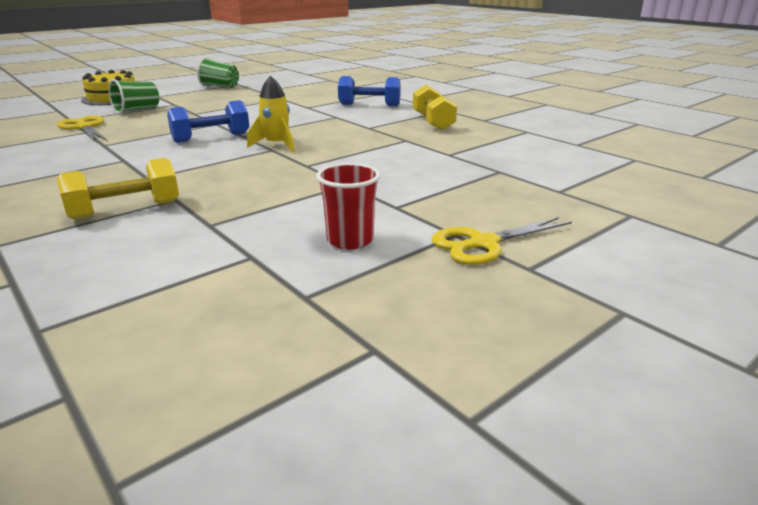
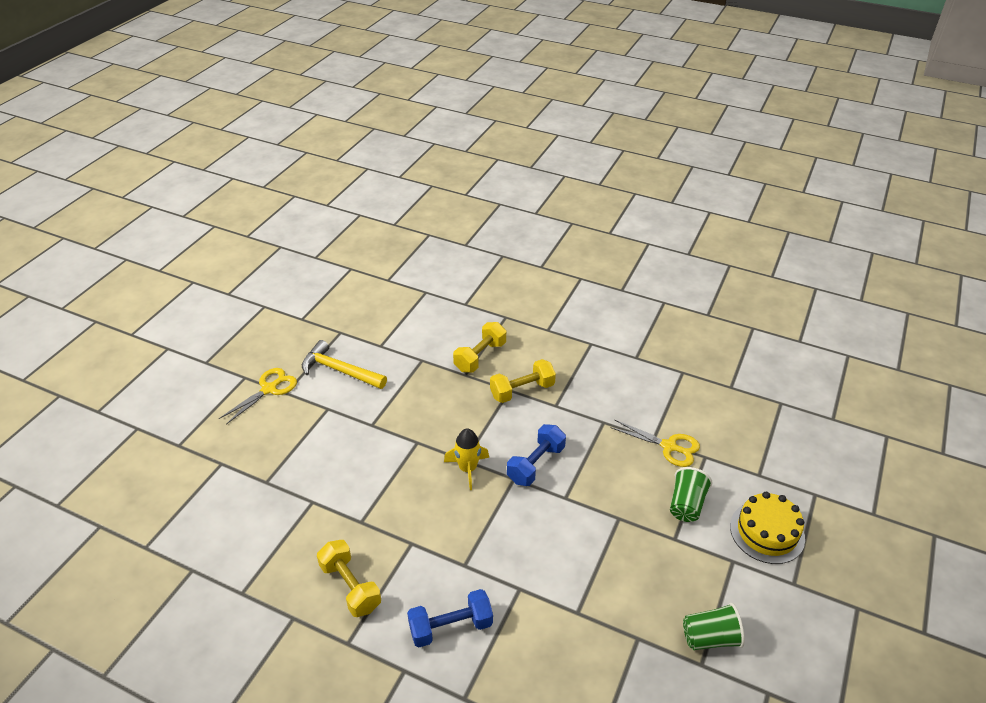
camera: 155 degrees right, 15 degrees up
red cup [316,163,381,250] -> yellow hammer [302,340,387,389]
none -> yellow dumbbell [490,359,556,403]

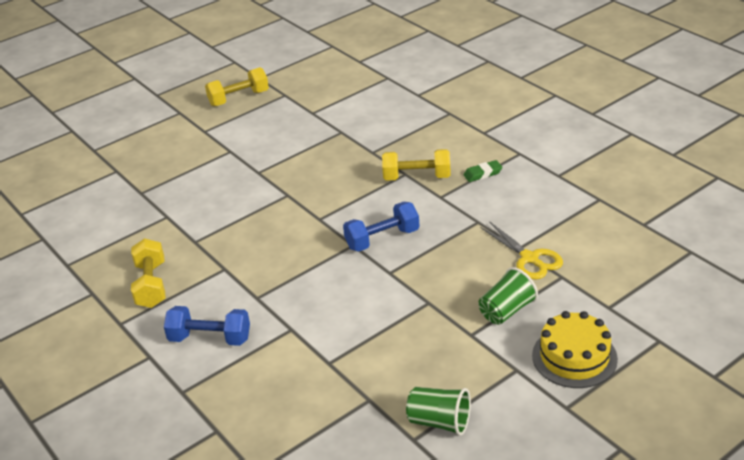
camera: 30 degrees right, 5 degrees down
yellow scissors [219,368,297,424] -> none
yellow hammer [302,340,387,389] -> none
yellow rocket [444,429,489,490] -> none
yellow dumbbell [453,322,506,373] -> yellow dumbbell moved to [205,67,269,106]
none -> green eraser [463,160,503,182]

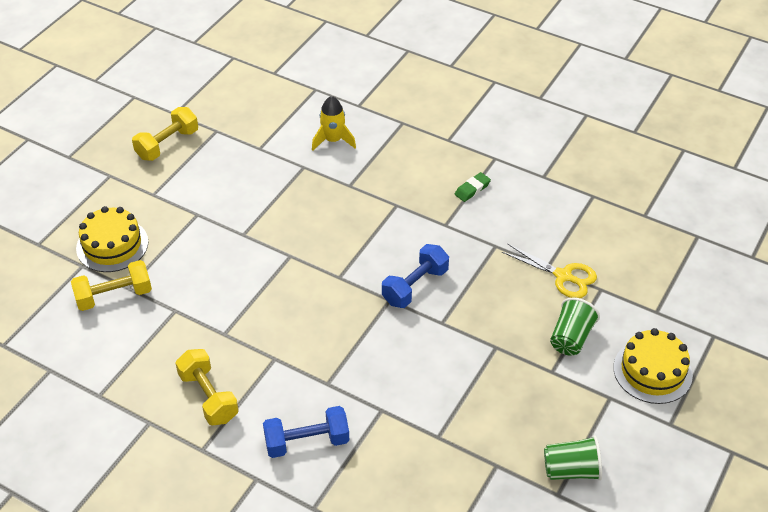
camera: 25 degrees left, 10 degrees up
yellow dumbbell [382,149,451,181] -> yellow dumbbell moved to [71,260,152,311]
none -> yellow cake [76,206,148,272]
none -> yellow rocket [312,96,356,151]

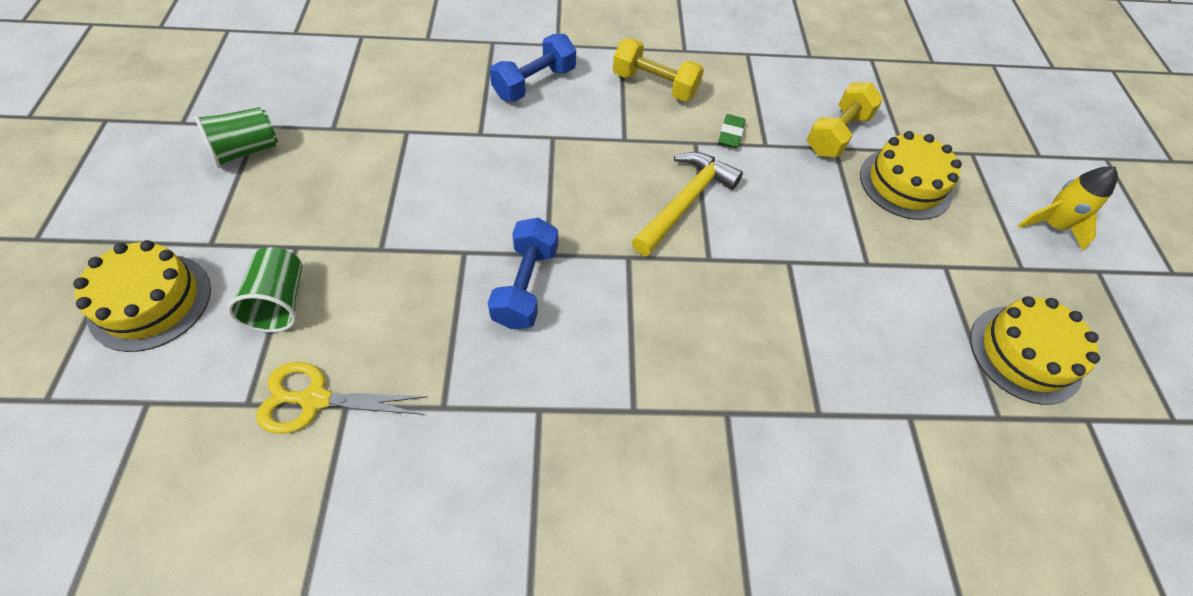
camera: 145 degrees right, 10 degrees up
yellow dumbbell [132,107,198,161] -> yellow cake [970,296,1100,405]
yellow rocket [312,96,356,151] -> yellow rocket moved to [1018,167,1118,251]
green eraser [455,172,491,202] -> green eraser moved to [718,114,746,148]
none -> yellow hammer [632,152,743,256]

